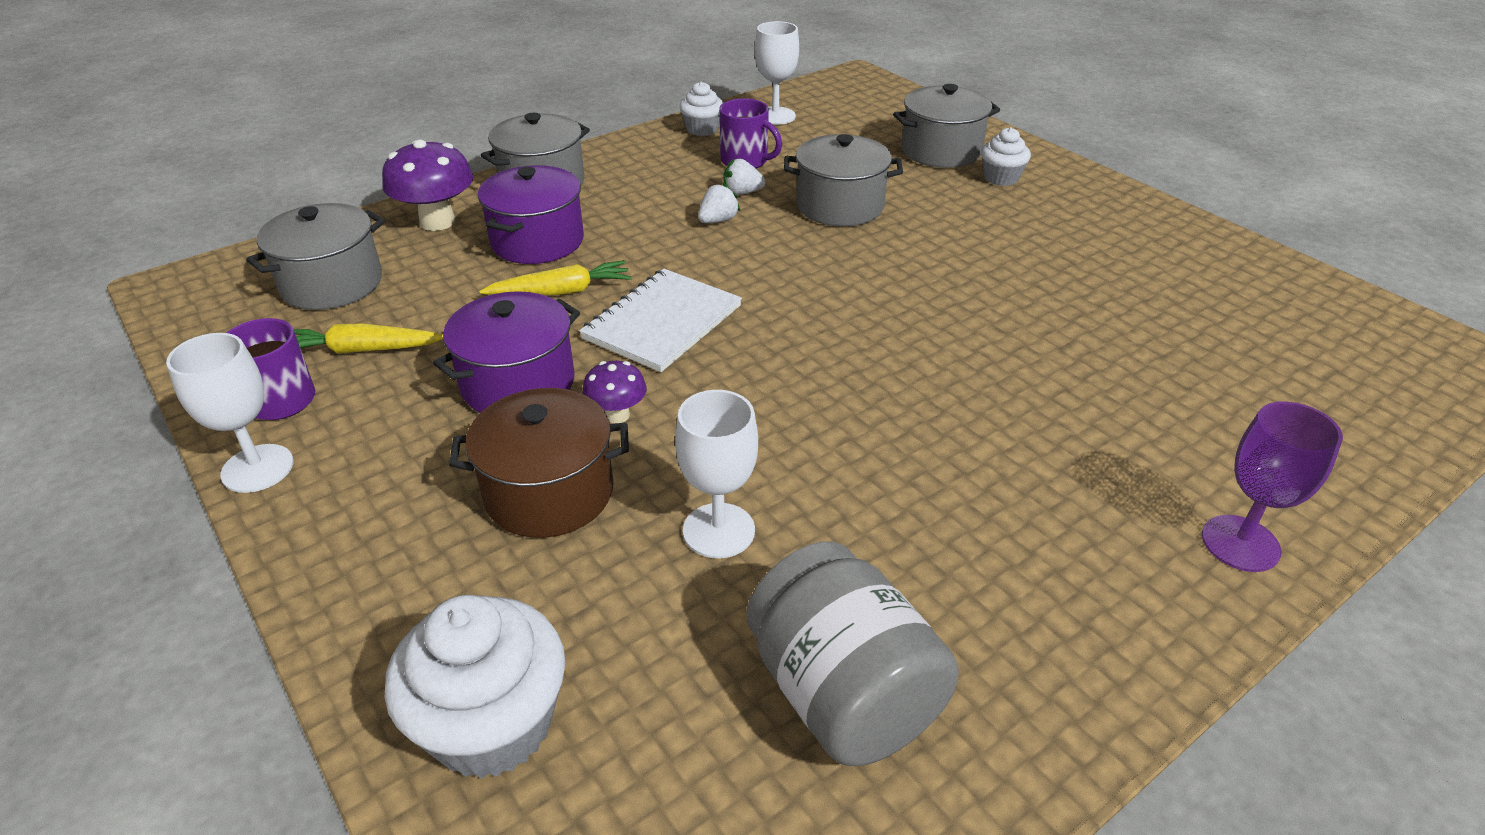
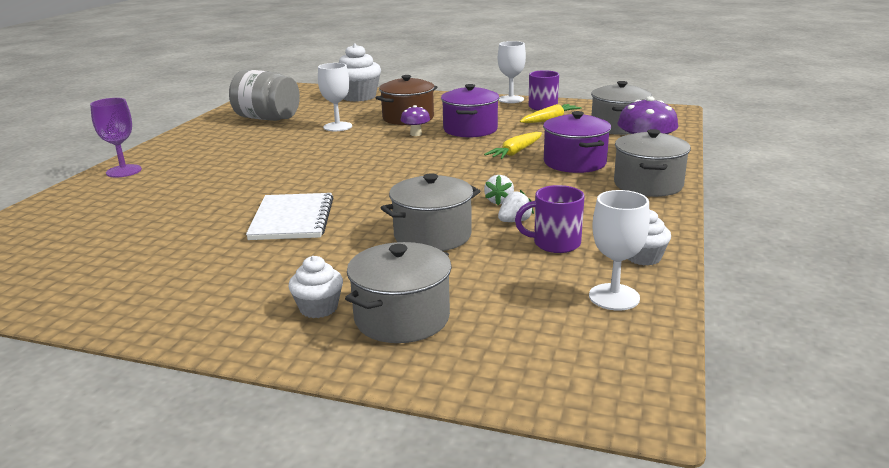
camera: 145 degrees right, 15 degrees down
white notebook [579,269,742,372] -> white notebook moved to [246,193,334,240]

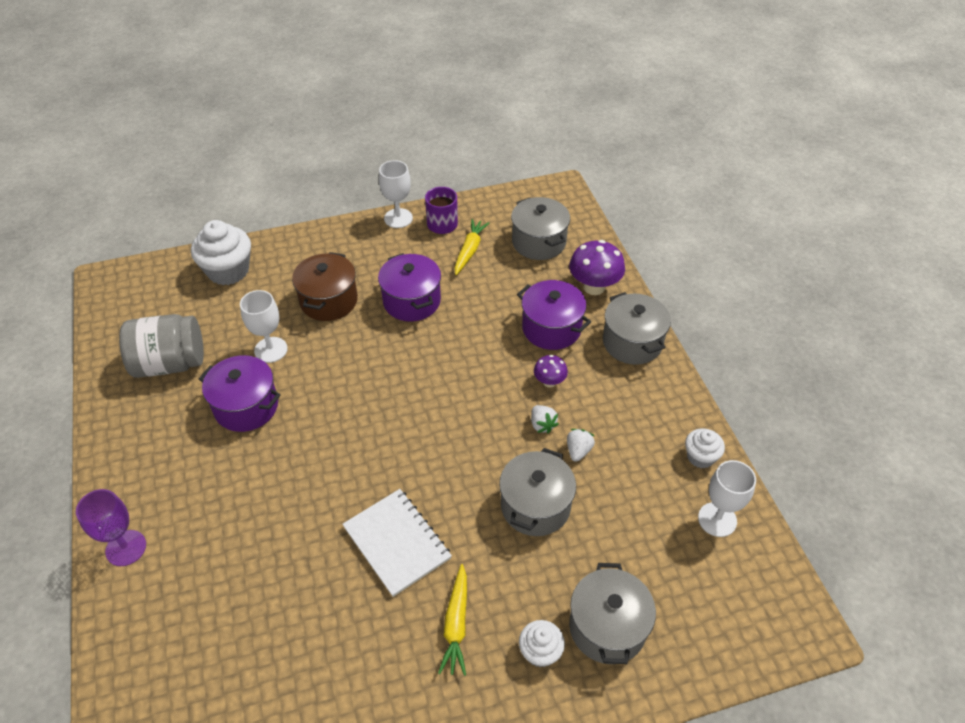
camera: 35 degrees left, 25 degrees up
purple mushroom [401,105,430,136] -> purple mushroom moved to [534,355,568,388]
yellow carrot [484,132,542,159] -> yellow carrot moved to [438,564,467,676]
purple mug [515,185,585,253] -> none
none -> purple pot [199,355,281,432]

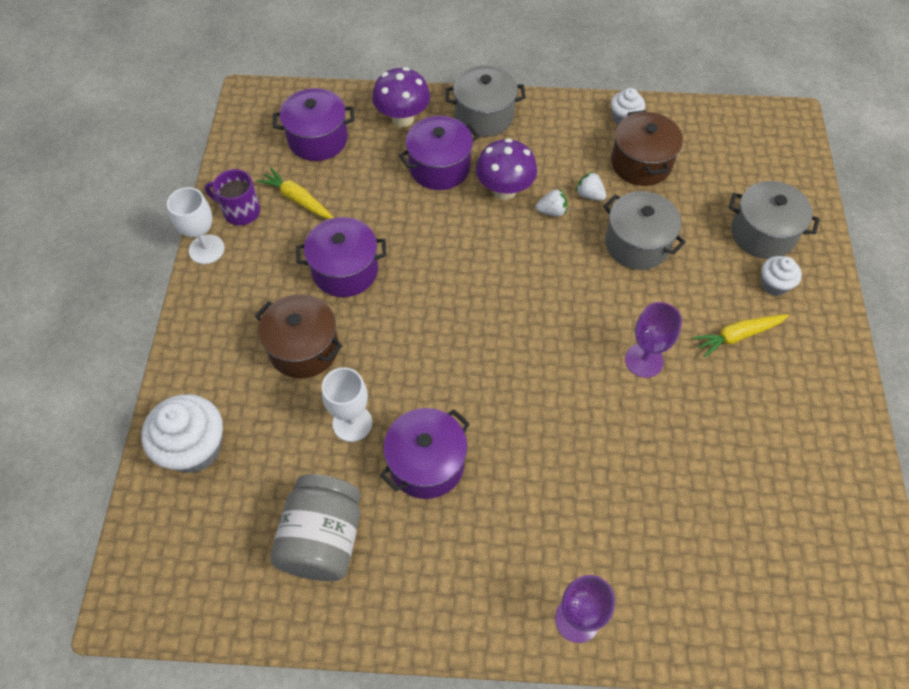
camera: 70 degrees left, 10 degrees up
white notebook [342,489,452,597] -> purple goblet [625,302,682,378]
yellow carrot [438,564,467,676] -> yellow carrot turned 135 degrees clockwise [692,314,789,358]
grey pot [511,197,570,260] -> purple pot [273,88,354,161]
purple mushroom [534,355,568,388] -> purple mushroom [476,138,537,200], size x1.78
white goblet [698,460,756,537] -> none
none -> brown pot [611,110,683,186]

